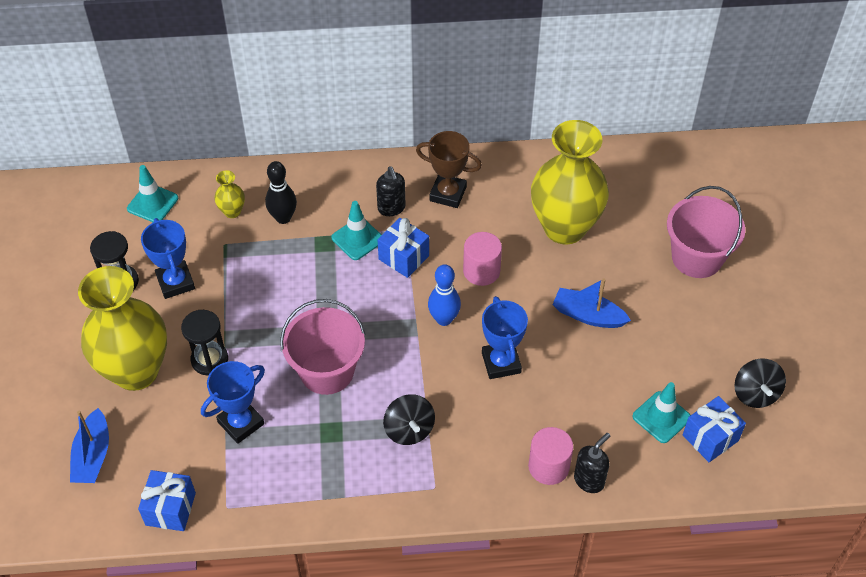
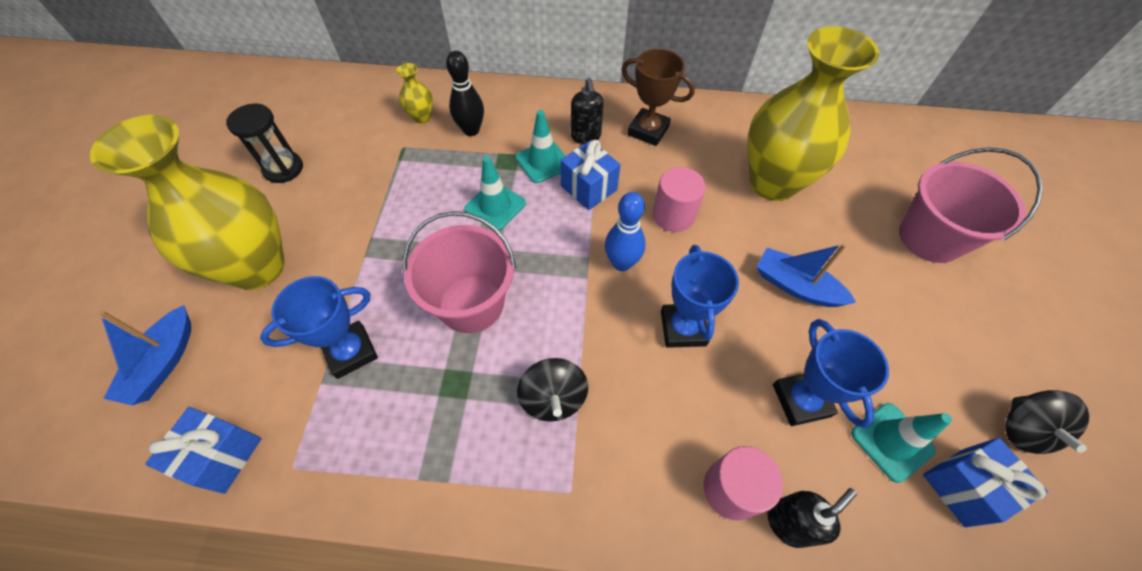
camera: 10 degrees right, 5 degrees up
turquoise traffic cone [127,165,178,222] -> turquoise traffic cone moved to [465,156,526,230]
blue trophy [141,218,195,299] -> blue trophy moved to [773,319,889,428]
black hourglass [181,310,228,375] -> none

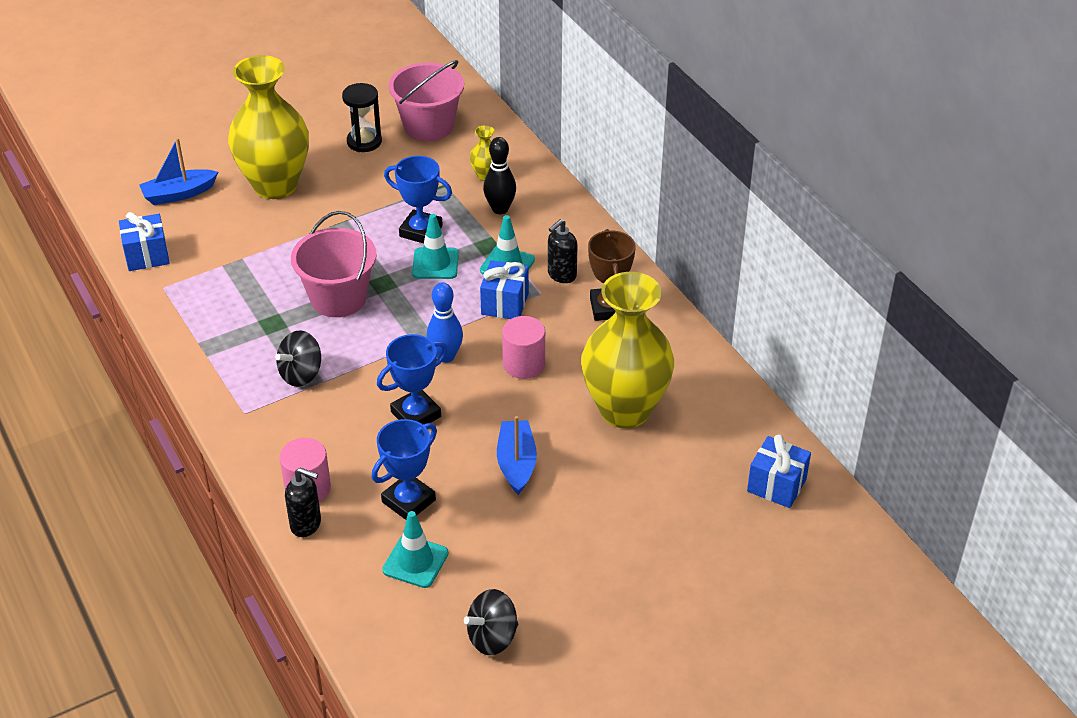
camera: 55 degrees right, 15 degrees down
blue trophy [260,276,378,379] -> blue trophy moved to [384,156,452,244]
pink bucket [899,148,1043,263] -> pink bucket moved to [388,60,464,141]
blue gift [923,438,1048,527] -> blue gift moved to [747,434,811,508]

